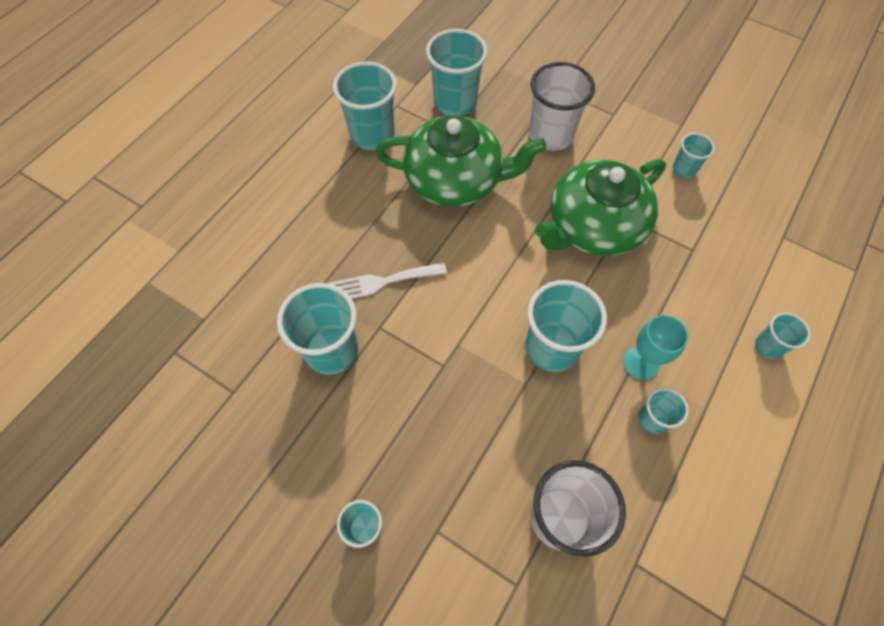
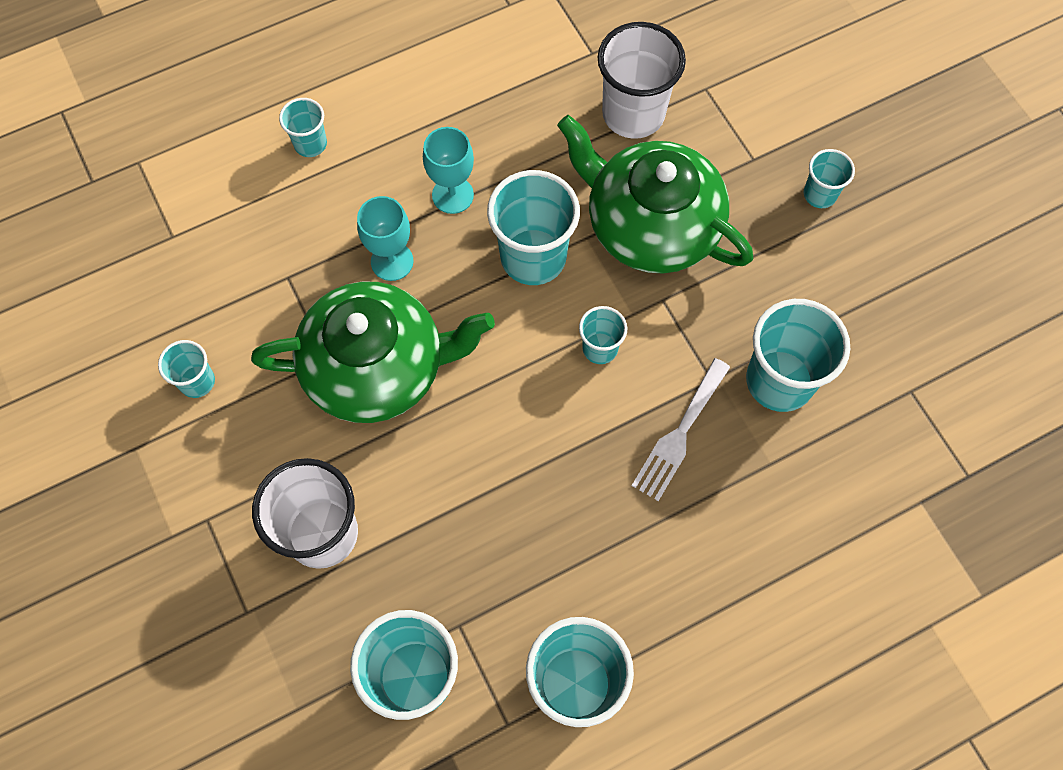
camera: 150 degrees left, 5 degrees up
white fork [330,262,447,299] -> white fork turned 105 degrees clockwise [632,358,730,501]
green teapot [375,115,546,207] -> green teapot moved to [557,115,753,274]
turquoise cup [638,388,689,434] -> turquoise cup moved to [579,306,627,364]
none -> turquoise goblet [357,196,413,281]

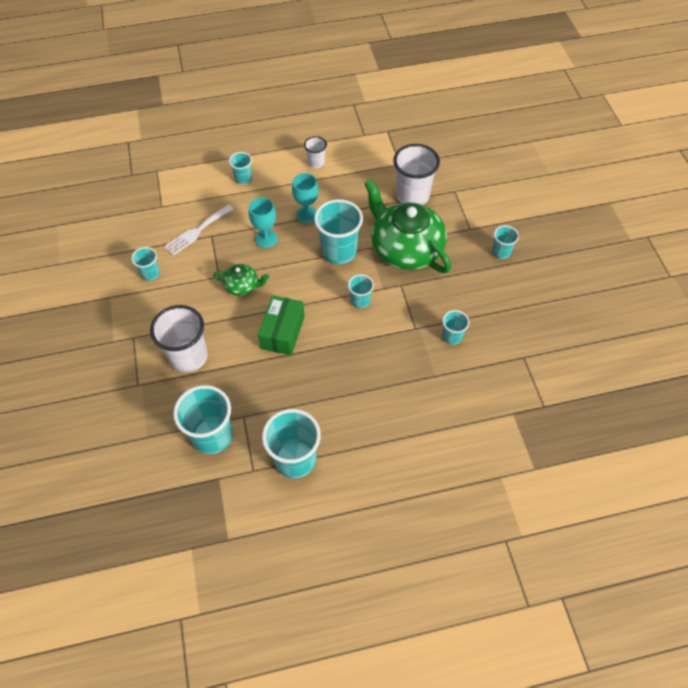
camera: 15 degrees right, 10 degrees down
green teapot [251,282,495,423] -> green teapot [213,264,269,296], size x0.46
white fork [632,358,730,501] -> white fork moved to [164,204,234,256]
turquoise cup [746,299,850,412] -> turquoise cup [442,310,469,345], size x0.53
none -> green box [258,295,305,355]
none -> white cup [304,136,327,168]

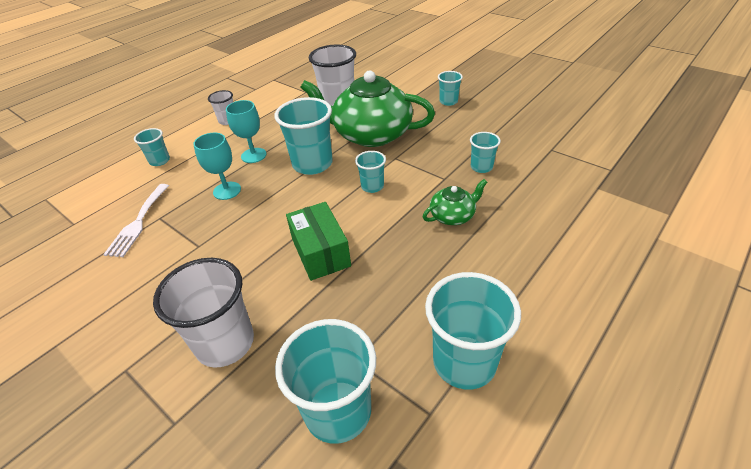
camera: 35 degrees left, 15 degrees down
turquoise cup [131,247,160,281] -> none
green teapot [213,264,269,296] -> green teapot moved to [423,179,488,225]

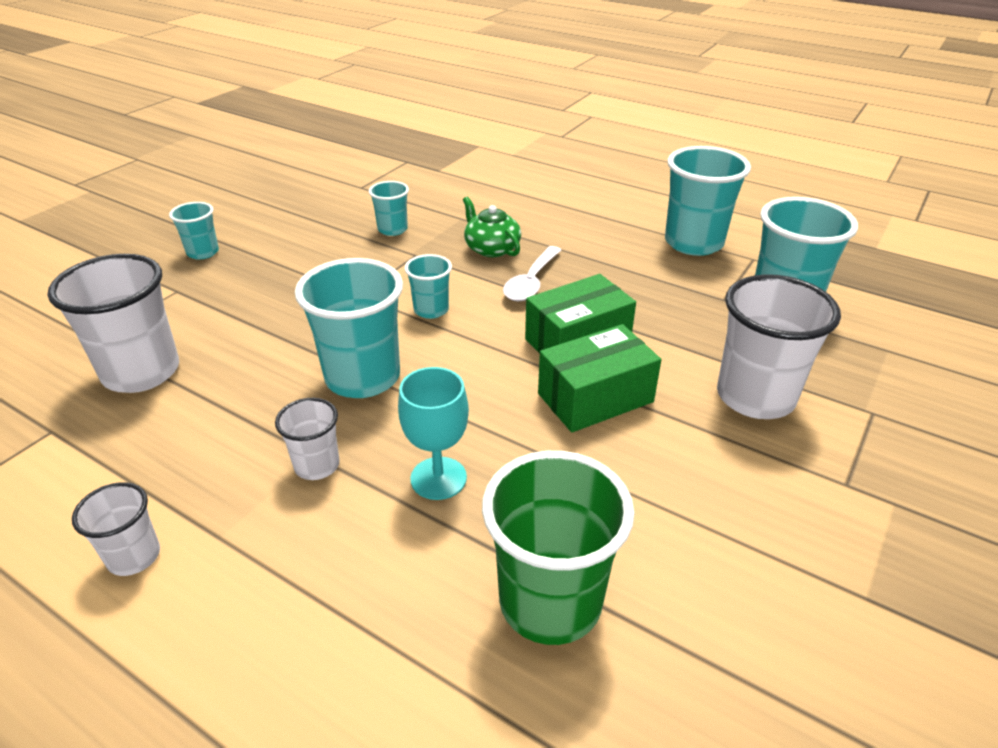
camera: 100 degrees left, 5 degrees down
white fork [103,184,169,257] -> green cup [482,451,635,645]
turquoise cup [134,128,170,166] -> none
turquoise goblet [226,100,266,163] -> white cup [275,398,340,480]
green teapot [300,70,435,147] -> none
none -> white spoon [503,246,561,301]
none -> green box [538,324,661,432]

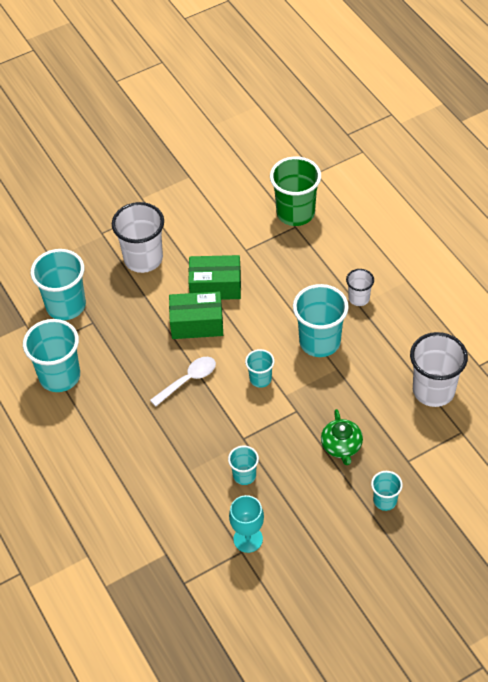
camera: 150 degrees left, 15 degrees up
white cup [72,482,160,576] -> none
turquoise goblet [398,367,469,500] -> turquoise goblet moved to [229,495,264,553]
green teapot [463,197,521,257] -> green teapot moved to [321,409,363,465]

